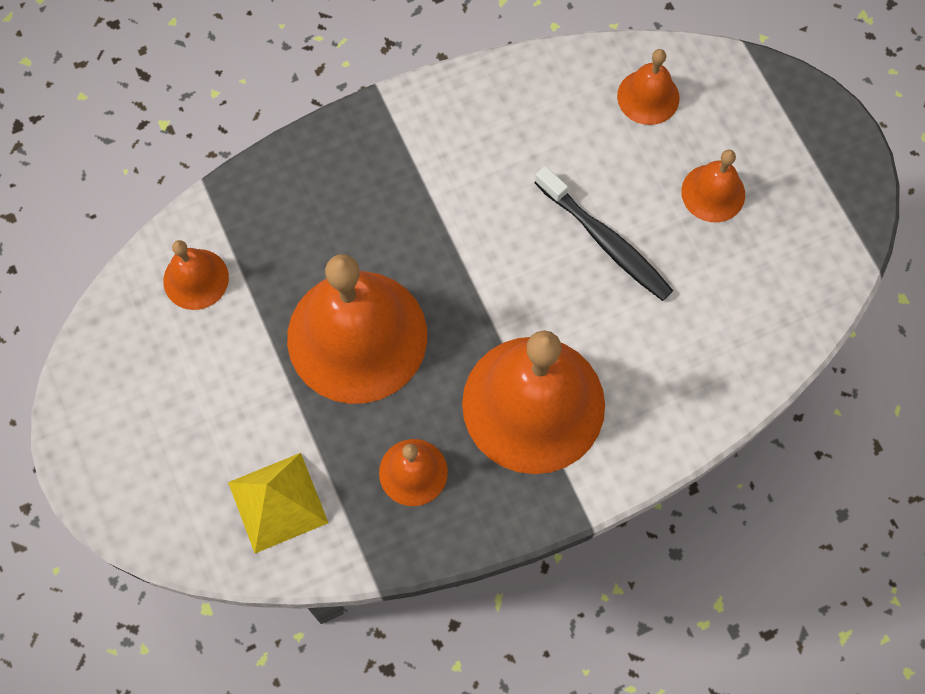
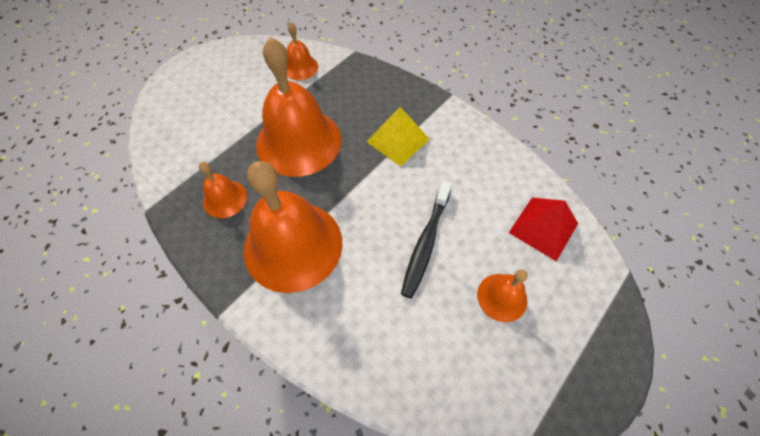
camera: 65 degrees right, 10 degrees down
yellow pyramid [228,453,328,553] -> yellow pyramid moved to [366,107,430,166]
orange bell [617,49,679,125] -> red pyramid [509,198,578,261]

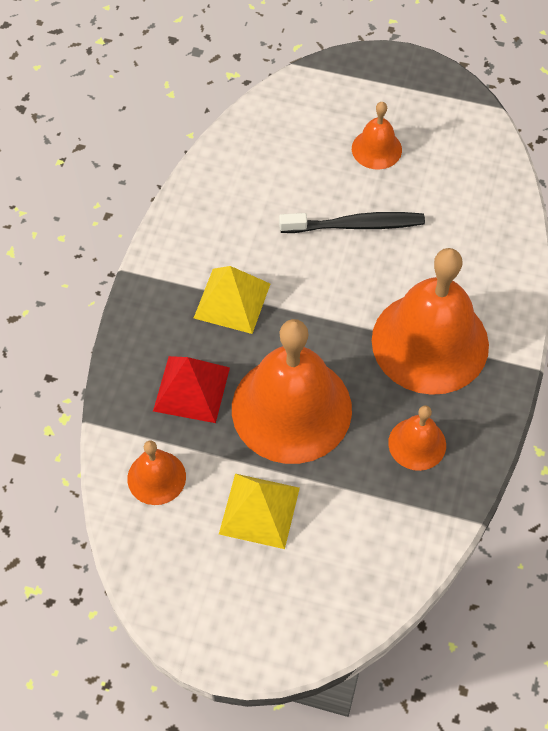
camera: 115 degrees left, 0 degrees up
red pyramid [509,198,578,261] -> red pyramid moved to [153,356,230,423]
none -> yellow pyramid [219,474,300,549]

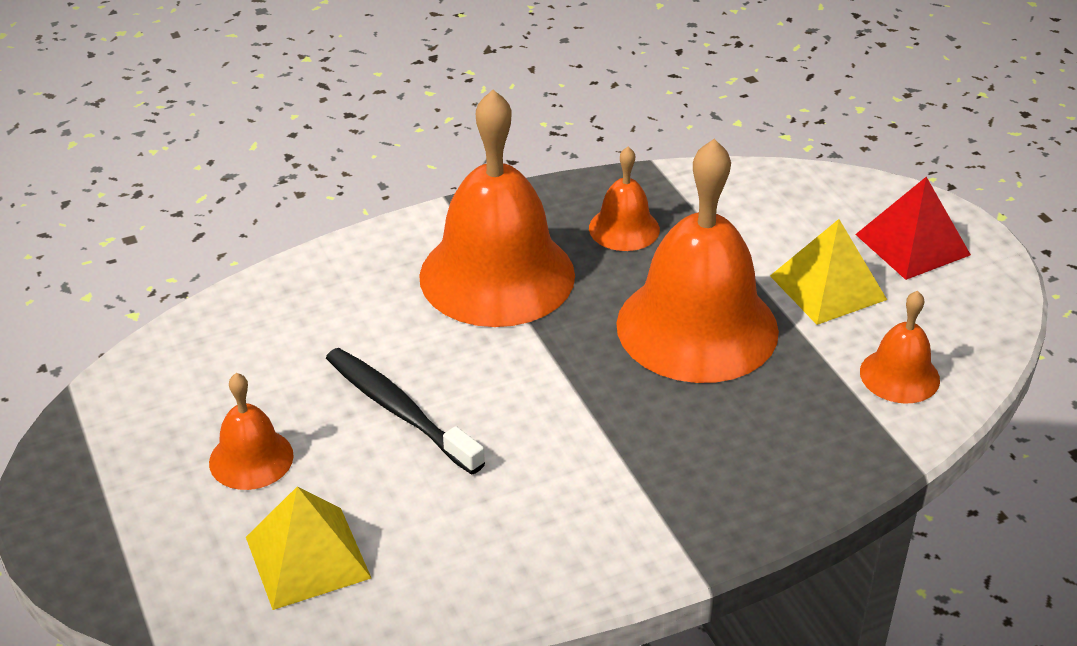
camera: 130 degrees left, 20 degrees down
red pyramid [153,356,230,423] -> red pyramid moved to [855,177,971,280]
yellow pyramid [194,266,270,334] -> yellow pyramid moved to [246,486,371,610]

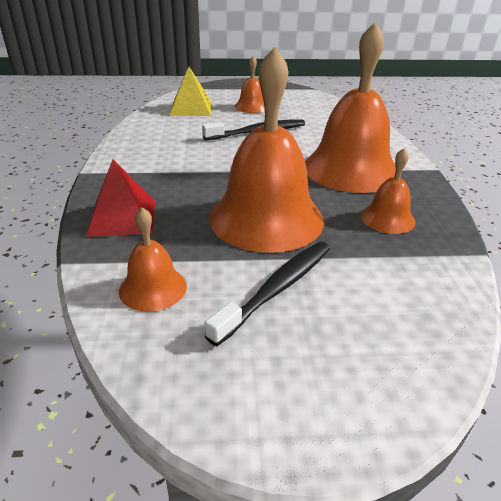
camera: 110 degrees right, 5 degrees down
yellow pyramid [770,219,887,325] -> black toothbrush [205,242,330,346]
red pyramid [855,177,971,280] -> red pyramid moved to [86,160,155,237]

